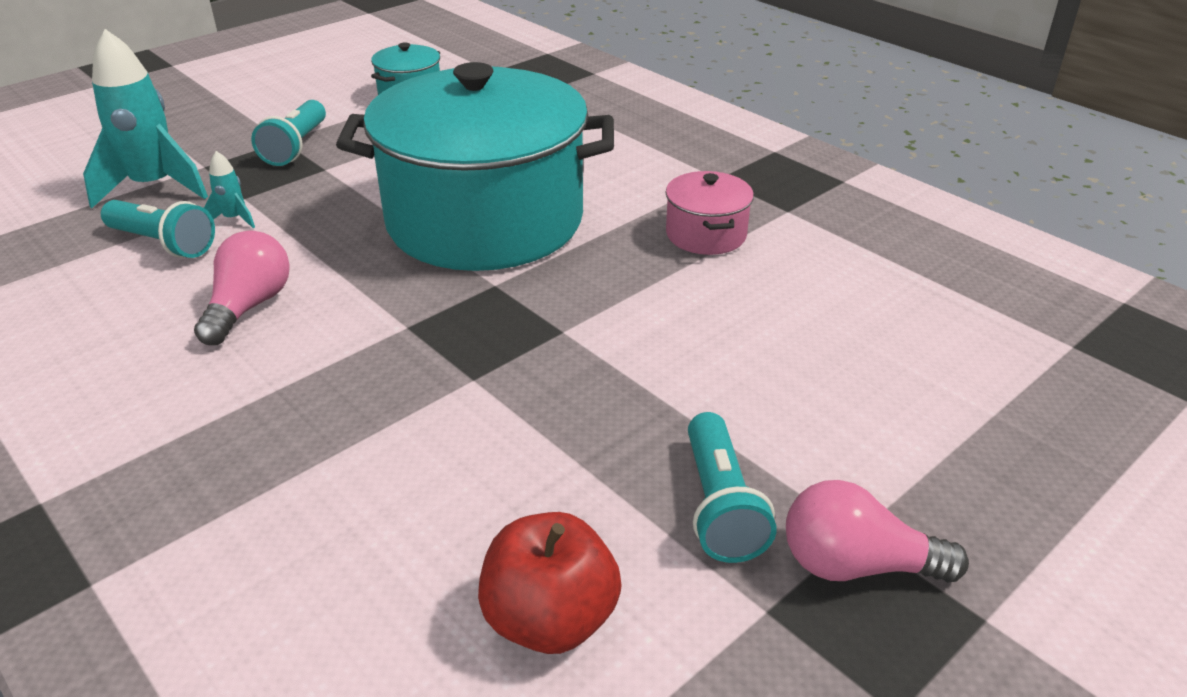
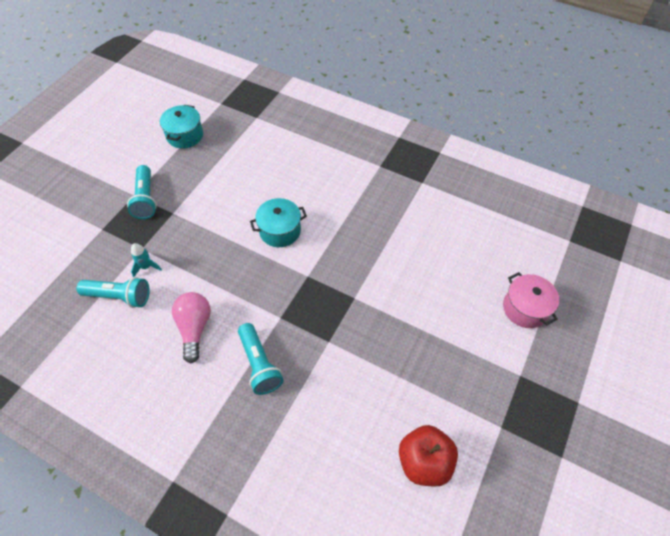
camera: 20 degrees left, 20 degrees up
turquoise rocket [83,29,208,209] -> none
turquoise pot [336,62,614,271] -> turquoise pot [250,198,307,247], size x0.40
pink pot [665,171,754,255] -> pink pot moved to [503,272,559,328]
turquoise flashlight [688,412,777,563] -> turquoise flashlight moved to [238,323,283,395]
pink light bulb [786,480,969,583] -> none

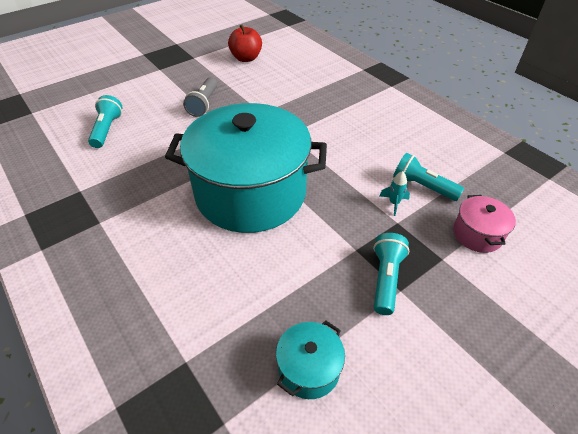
camera: 155 degrees left, 10 degrees down
pink light bulb [172,292,211,363] -> none
turquoise flashlight [238,323,283,395] -> turquoise flashlight moved to [88,95,122,148]
turquoise pot [250,198,307,247] -> turquoise pot [165,103,327,233], size x2.48
pink pot [503,272,559,328] -> pink pot moved to [453,195,516,253]
none -> grey flashlight [183,77,217,117]

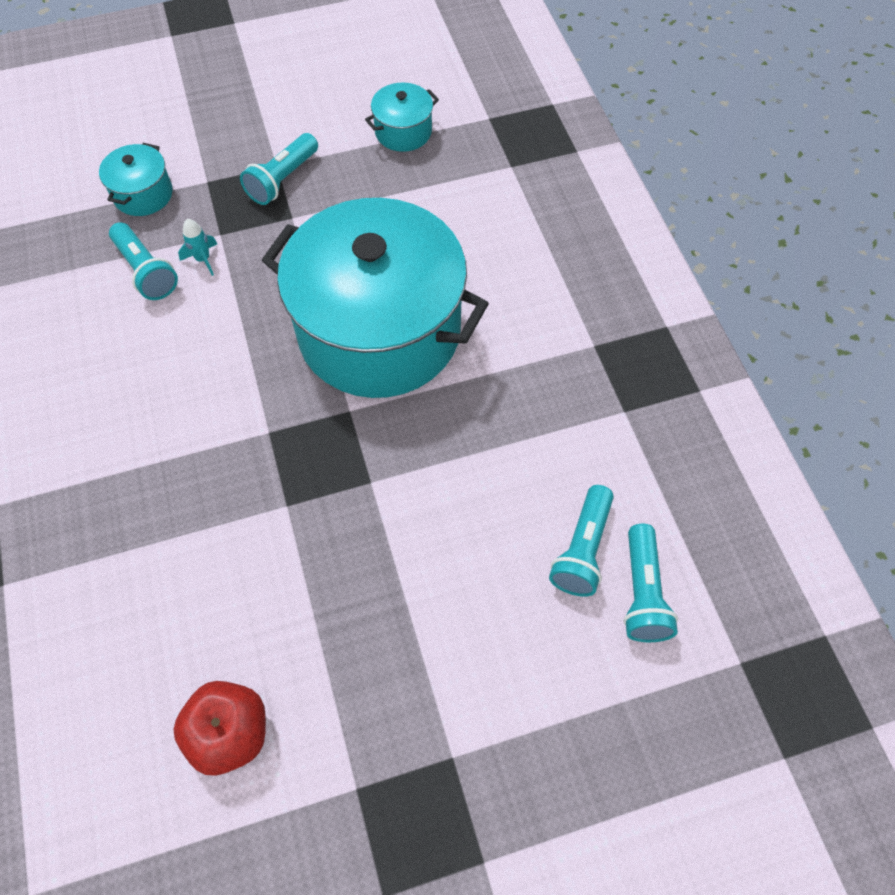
camera: 160 degrees left, 15 degrees up
grey flashlight [183,77,217,117] -> none
pink pot [453,195,516,253] -> turquoise pot [99,143,173,216]
none -> turquoise flashlight [623,524,678,642]

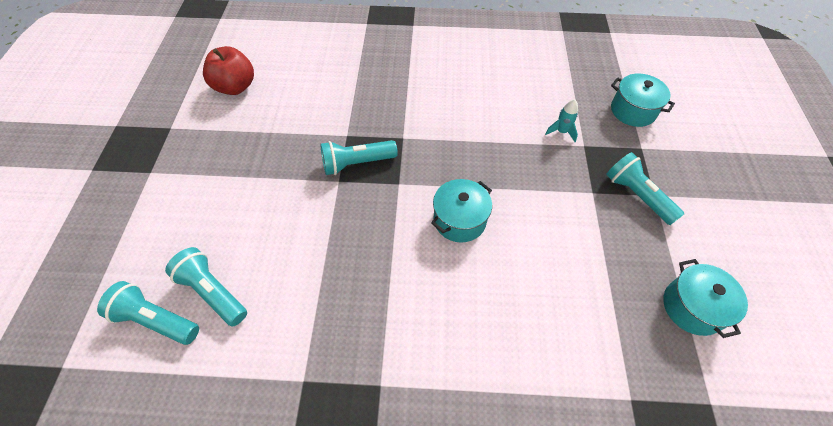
camera: 110 degrees right, 5 degrees down
turquoise flashlight [109,222,178,300] -> turquoise flashlight moved to [320,140,398,175]
turquoise pot [262,198,489,398] -> turquoise pot [431,179,492,242], size x0.40

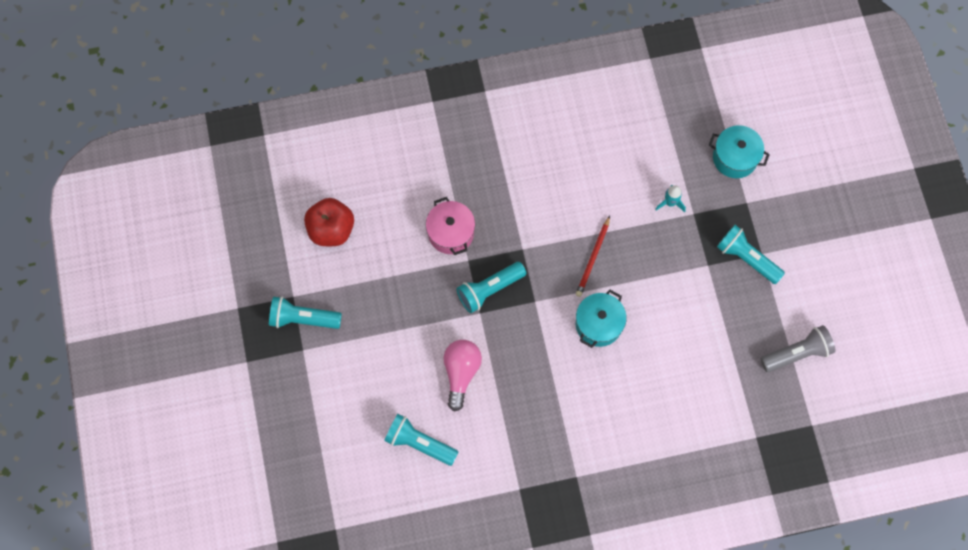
camera: 15 degrees left, 15 degrees up
turquoise flashlight [97,281,199,345] -> turquoise flashlight moved to [269,297,342,329]
turquoise pot [663,259,748,338] -> grey flashlight [761,325,836,372]
none -> pink pot [426,197,475,255]
none -> pink light bulb [443,340,482,412]
none -> red pencil [576,216,610,297]

